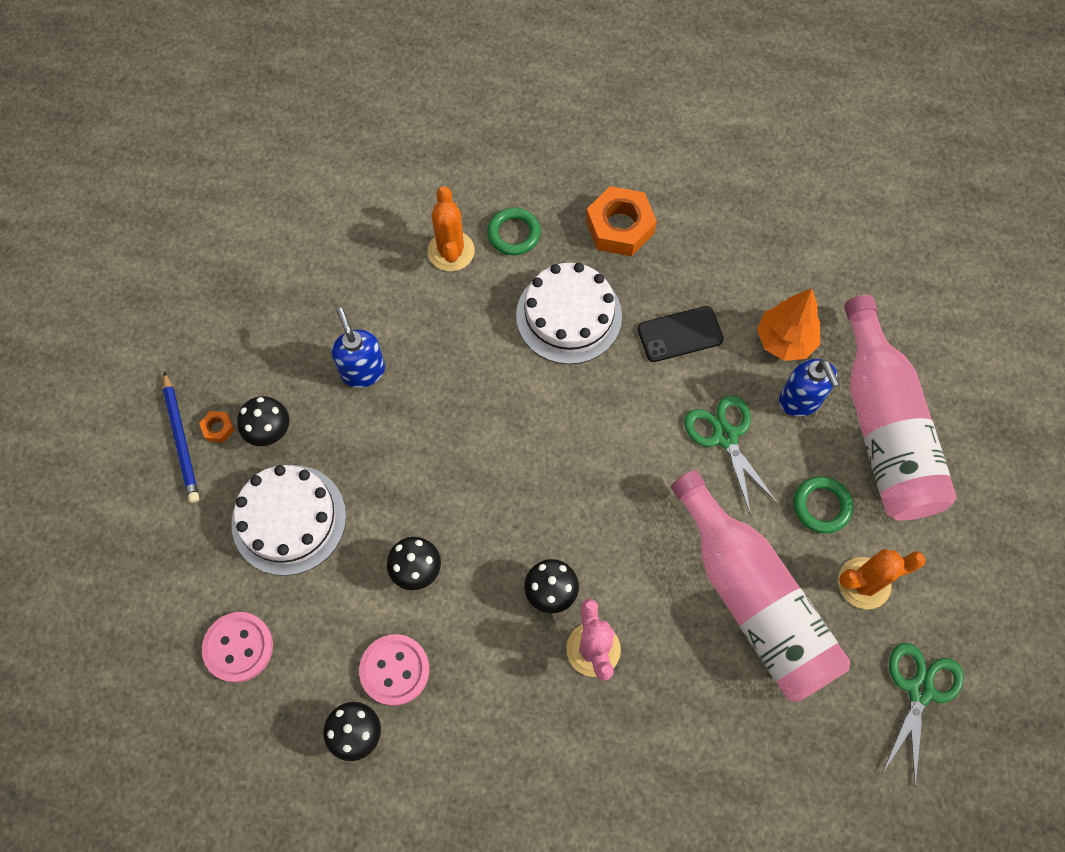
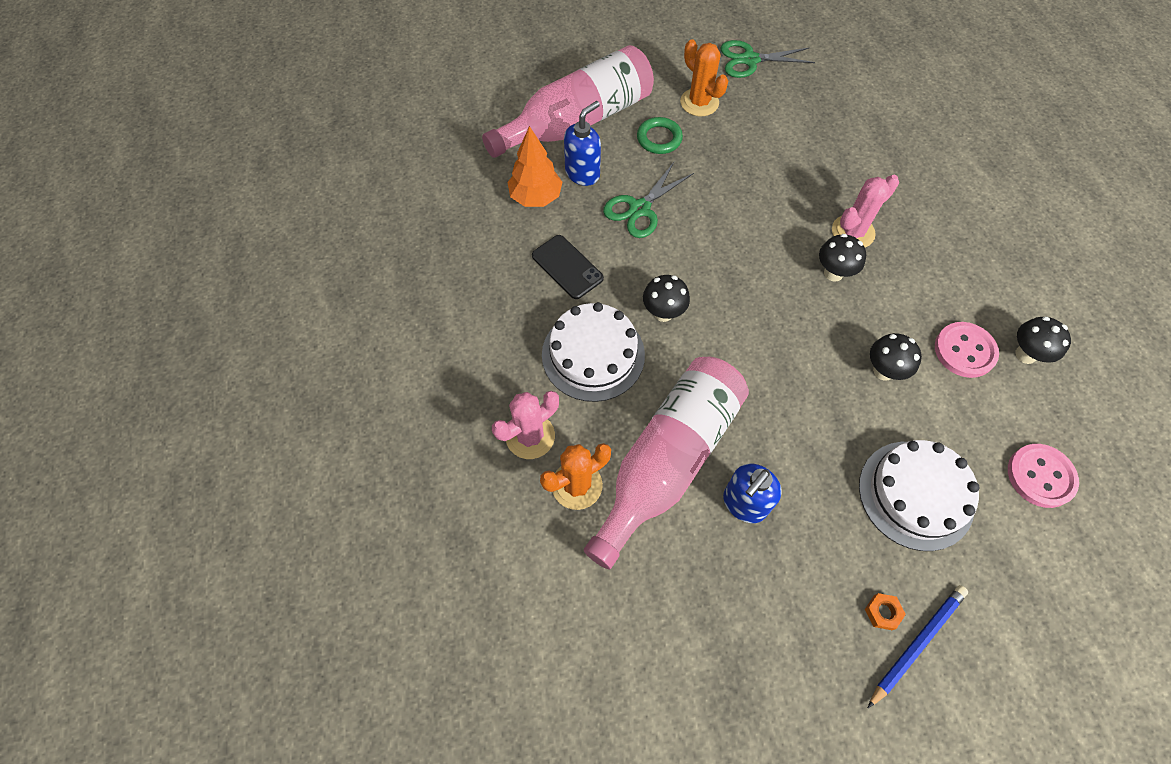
camera: 115 degrees left, 5 degrees down
black mushroom [237,396,289,446] -> black mushroom moved to [643,275,690,322]
green ring [487,207,541,255] -> pink cactus [492,391,559,459]
orange nut [586,186,657,256] -> none
pink bottle [671,470,850,702] -> pink bottle moved to [584,357,749,569]

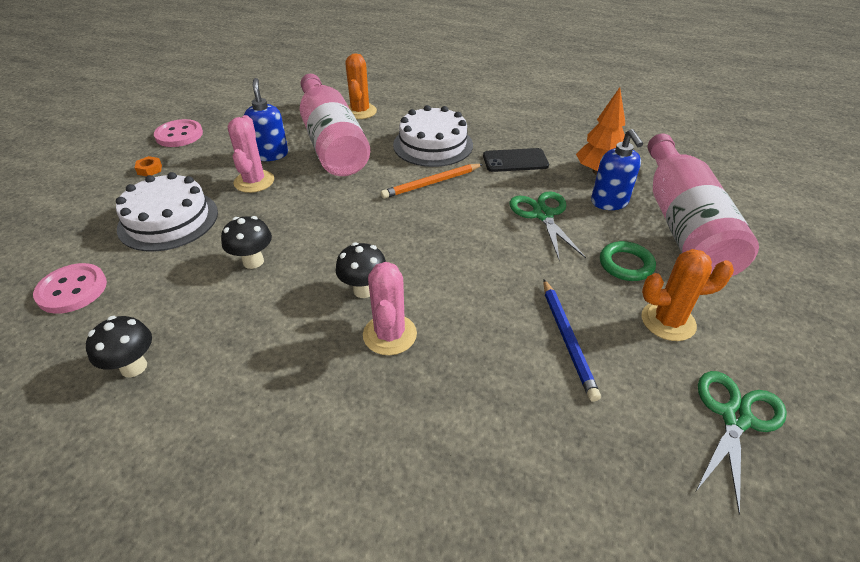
camera: 125 degrees right, 20 degrees down
pink cactus [492,391,559,459] -> pink cactus moved to [228,115,274,193]
black mushroom [643,275,690,322] -> orange pencil [381,164,483,199]
blue pencil [868,585,968,708] -> blue pencil moved to [543,279,601,402]
pink button [935,322,999,378] -> pink button moved to [154,119,203,147]

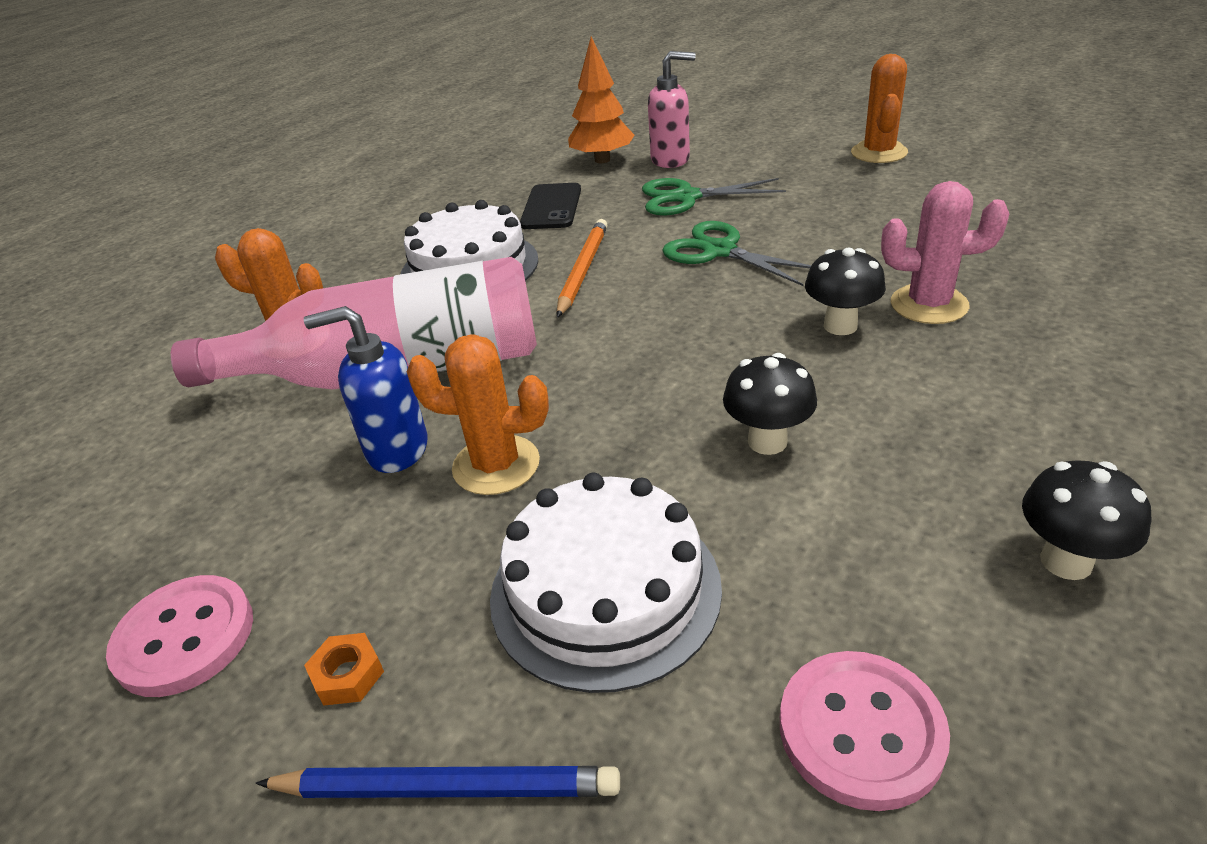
camera: 75 degrees left, 5 degrees down
pink cactus [228,115,274,193] -> orange cactus [407,334,549,495]
orange pencil [381,164,483,199] -> orange pencil turned 150 degrees counterclockwise [557,219,608,318]
blue pencil [543,279,601,402] -> blue pencil moved to [255,766,620,798]
blue soap dispenser [591,129,643,210] -> pink soap dispenser [648,51,696,168]
green ring [600,241,656,281] -> none
pink bottle [648,134,759,277] -> none
green scissors [696,371,787,514] -> green scissors moved to [662,221,812,286]

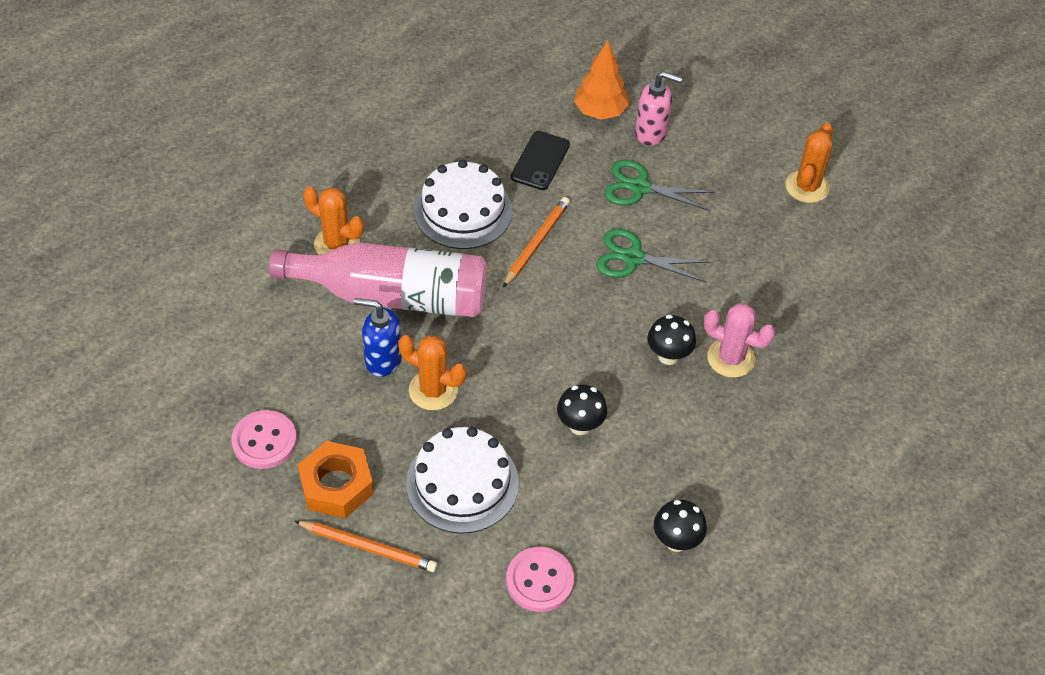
camera: 10 degrees right, 15 degrees up
blue pencil [255,766,620,798] -> orange pencil [294,521,438,572]
orange nut [304,633,384,706] -> orange nut [298,441,374,518], size x2.29
green scissors [662,221,812,286] -> green scissors turned 45 degrees counterclockwise [596,229,711,283]

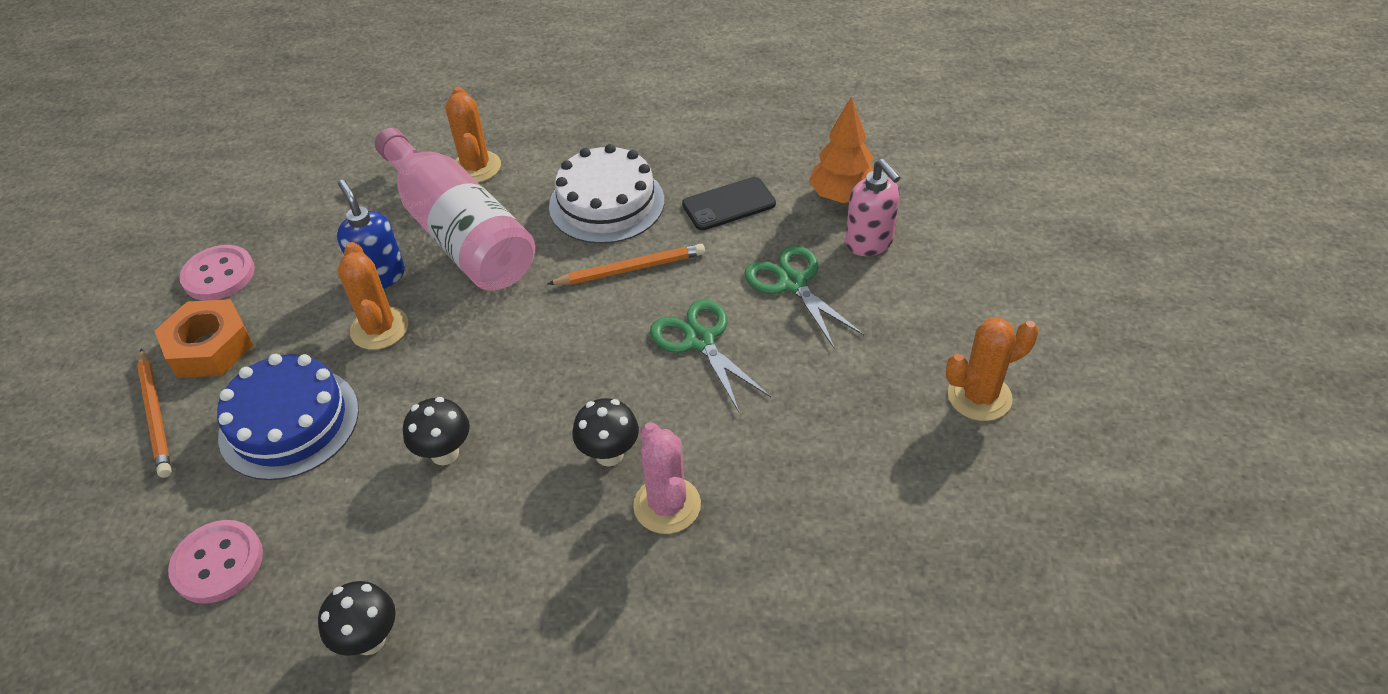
camera: 50 degrees right, 5 degrees down
white cake [406,427,519,534] -> blue cake [217,354,359,480]

